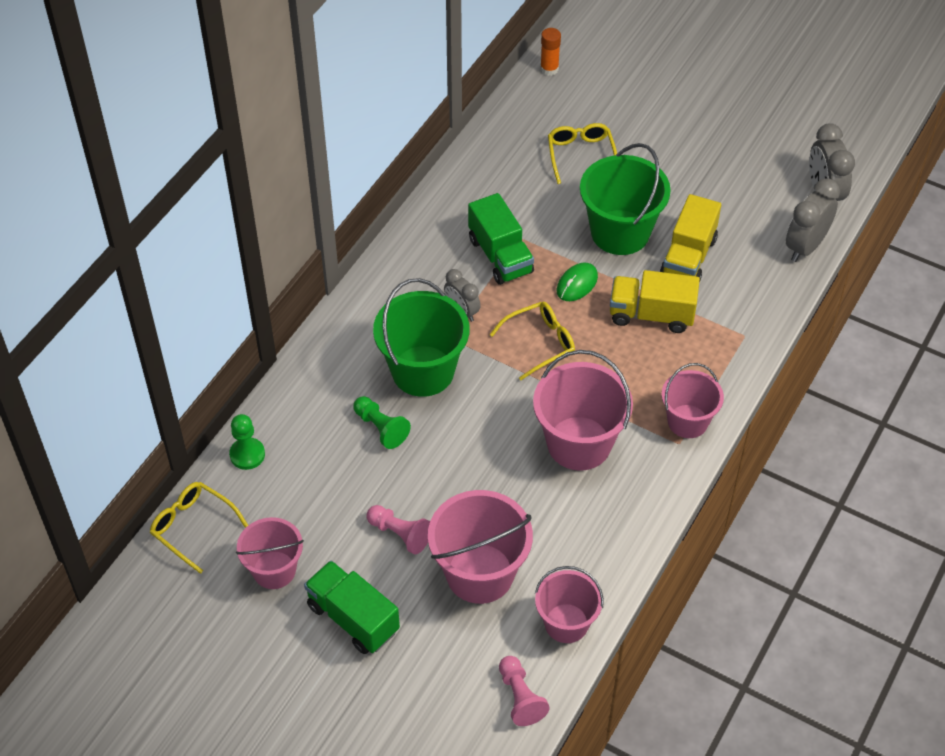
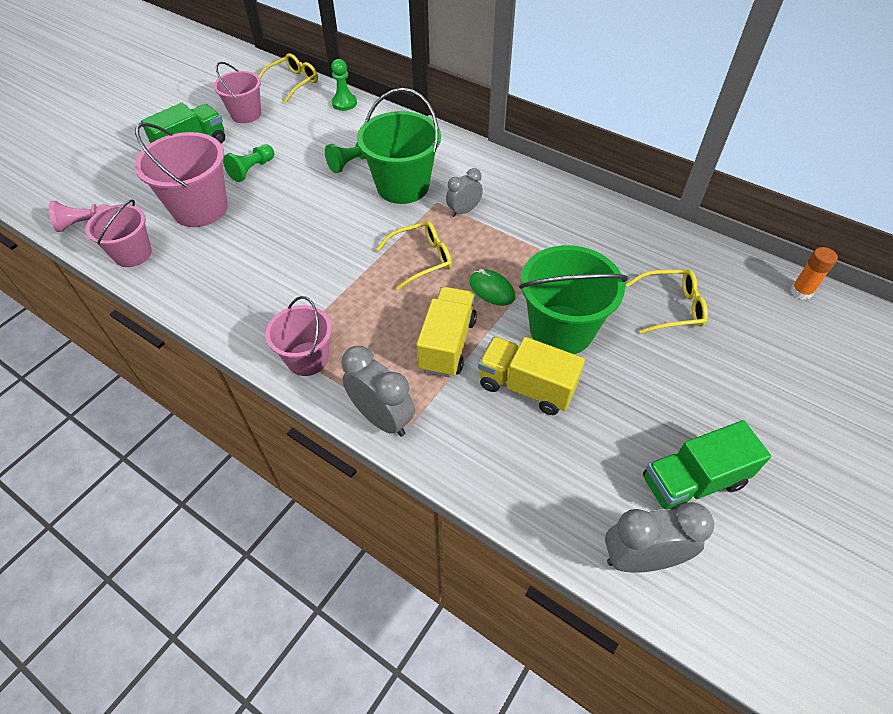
camera: 95 degrees right, 0 degrees up
pink pawn [366,505,430,554] -> green pawn [223,144,274,182]
green truck [468,193,534,285] -> green truck moved to [643,420,771,509]
yellow glasses [490,302,575,380] -> yellow glasses turned 90 degrees counterclockwise [376,221,452,290]
pink bucket [533,350,633,471] -> none
grey clock [786,178,840,262] -> grey clock moved to [342,346,415,437]

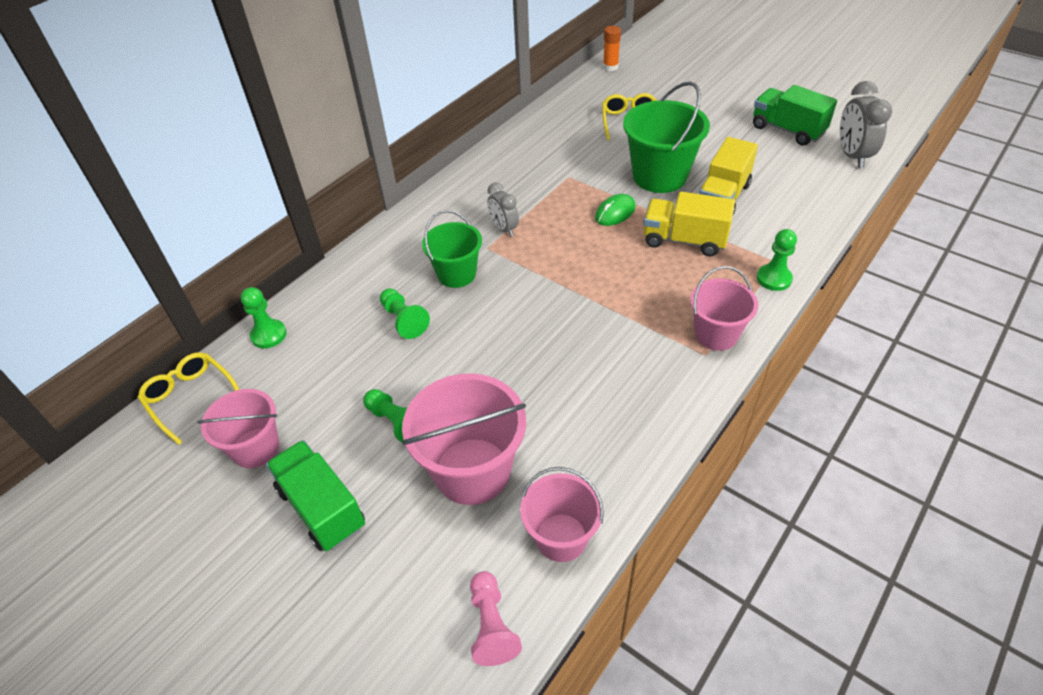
camera: 85 degrees left, 5 degrees down
grey clock [342,346,415,437] -> green pawn [757,229,797,291]
green bucket [357,88,441,204] -> green bucket [422,210,482,288], size x0.64
yellow glasses [376,221,452,290] -> none
green truck [643,420,771,509] -> green truck turned 150 degrees clockwise [753,85,837,146]

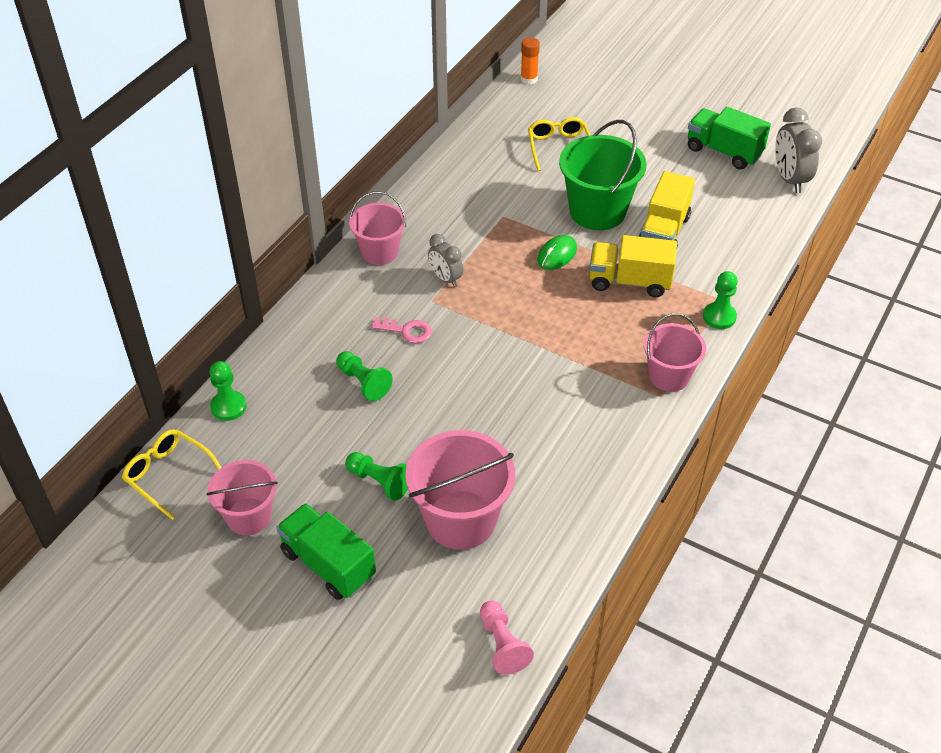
camera: 10 degrees left, 0 degrees up
green bucket [422,210,482,288] -> pink key [371,317,432,343]
pink bucket [520,467,604,562] -> pink bucket moved to [349,191,406,265]

